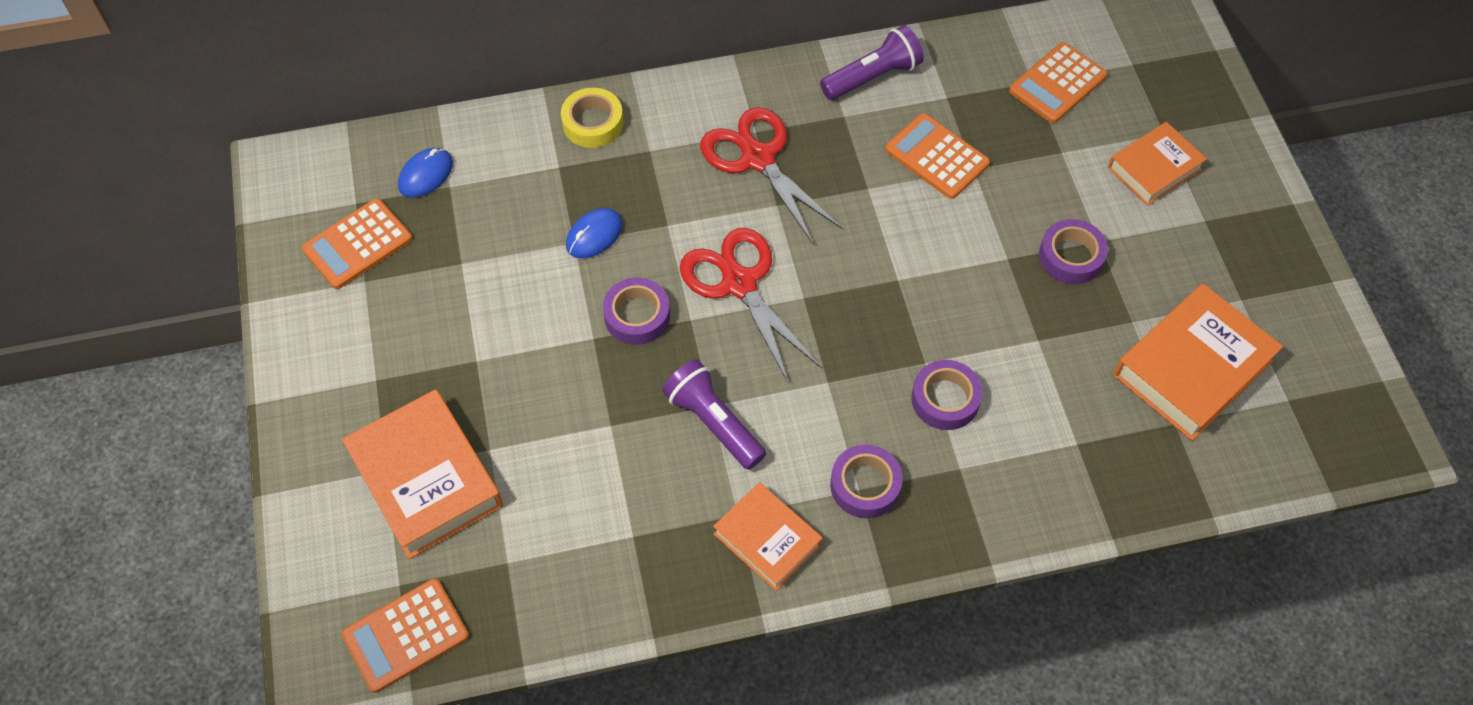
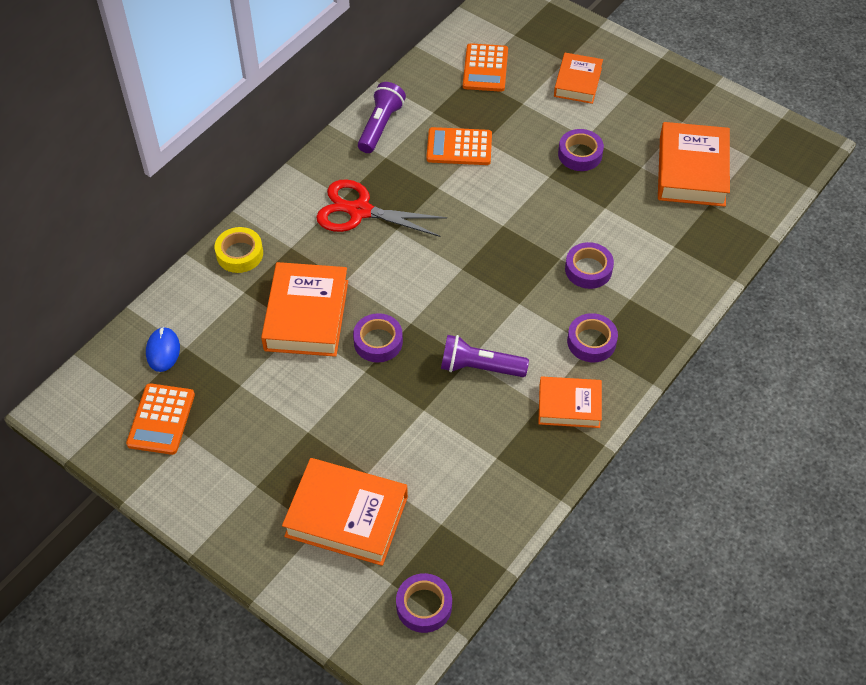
camera: 40 degrees left, 5 degrees down
orange calculator [341,579,469,693] -> purple tape [396,573,452,633]
blue mouse [566,208,623,258] -> orange book [261,262,348,357]
red scissors [680,228,821,384] -> none

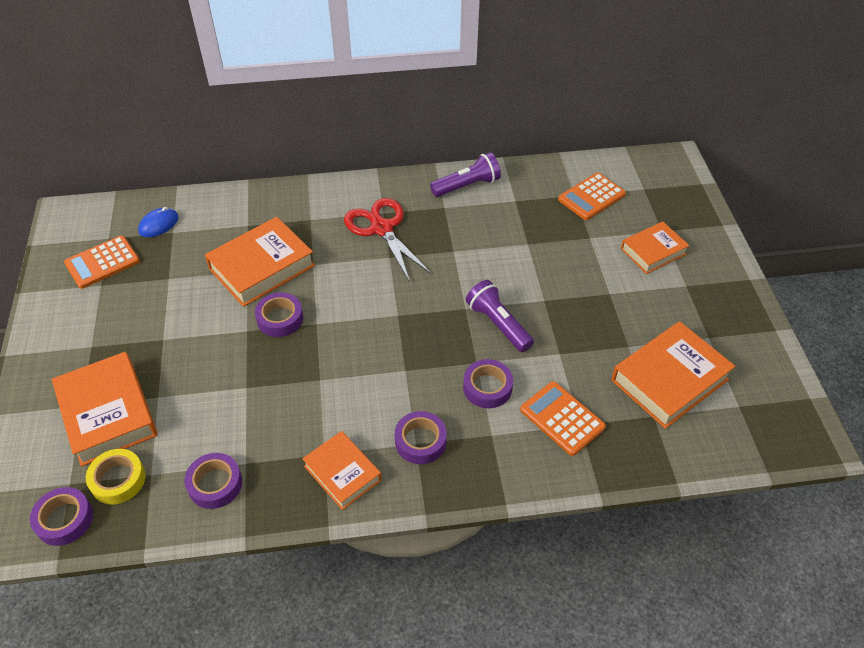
camera: 45 degrees right, 5 degrees down
yellow tape [215,227,263,273] -> yellow tape moved to [86,449,146,505]
orange calculator [426,127,492,165] -> orange calculator moved to [520,381,606,456]
purple flashlight [441,335,529,377] -> purple flashlight moved to [466,280,534,352]
purple tape [558,129,604,171] -> purple tape moved to [185,453,242,509]

